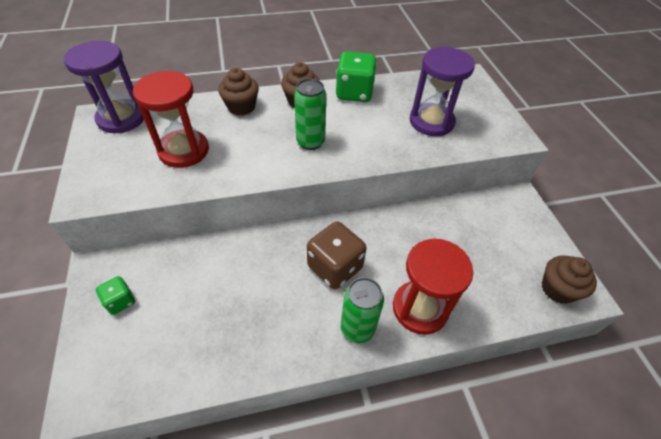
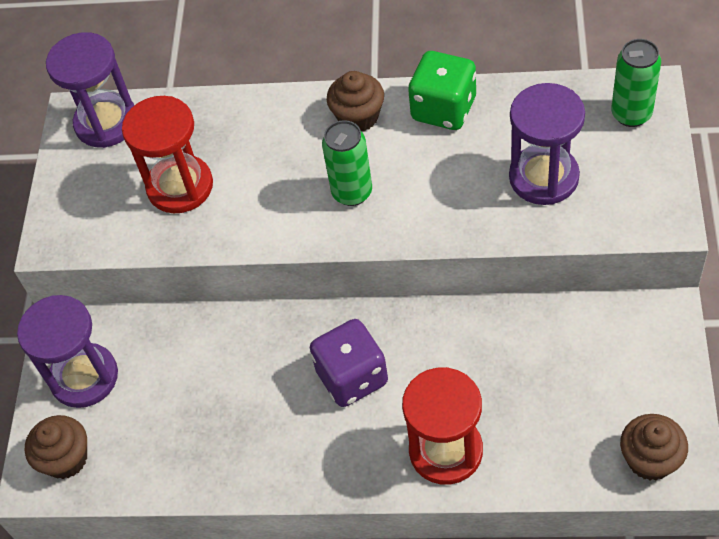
camera: 25 degrees right, 5 degrees up
green dice [96,276,135,315] -> purple hourglass [17,295,118,408]
brown cupcake [218,68,259,116] -> brown cupcake moved to [25,415,87,479]
brown dice [307,221,367,289] -> purple dice [310,319,388,407]
green can [341,277,384,343] -> green can moved to [611,39,661,127]

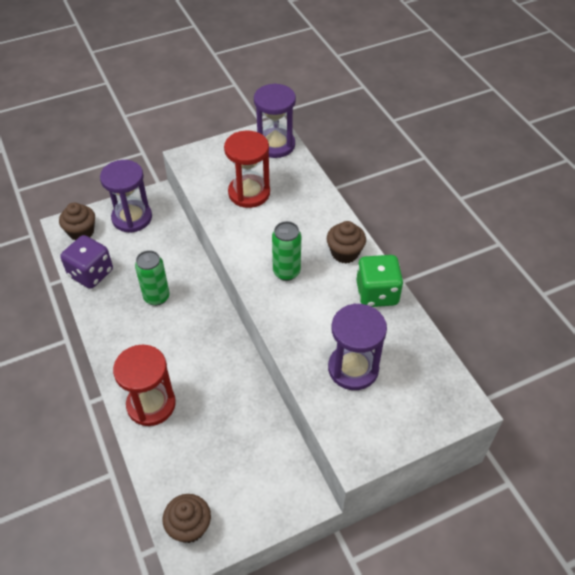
camera: 55 degrees right, 5 degrees down
purple dice [310,319,388,407] -> purple dice moved to [60,235,113,289]
green can [611,39,661,127] -> green can moved to [135,250,170,306]

